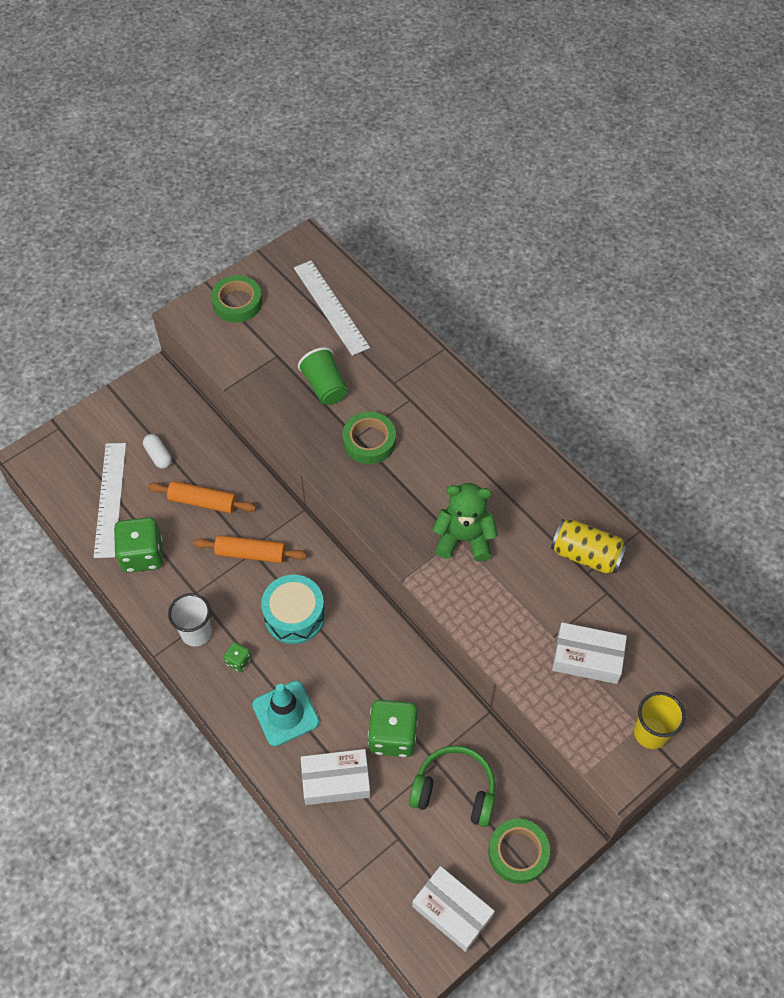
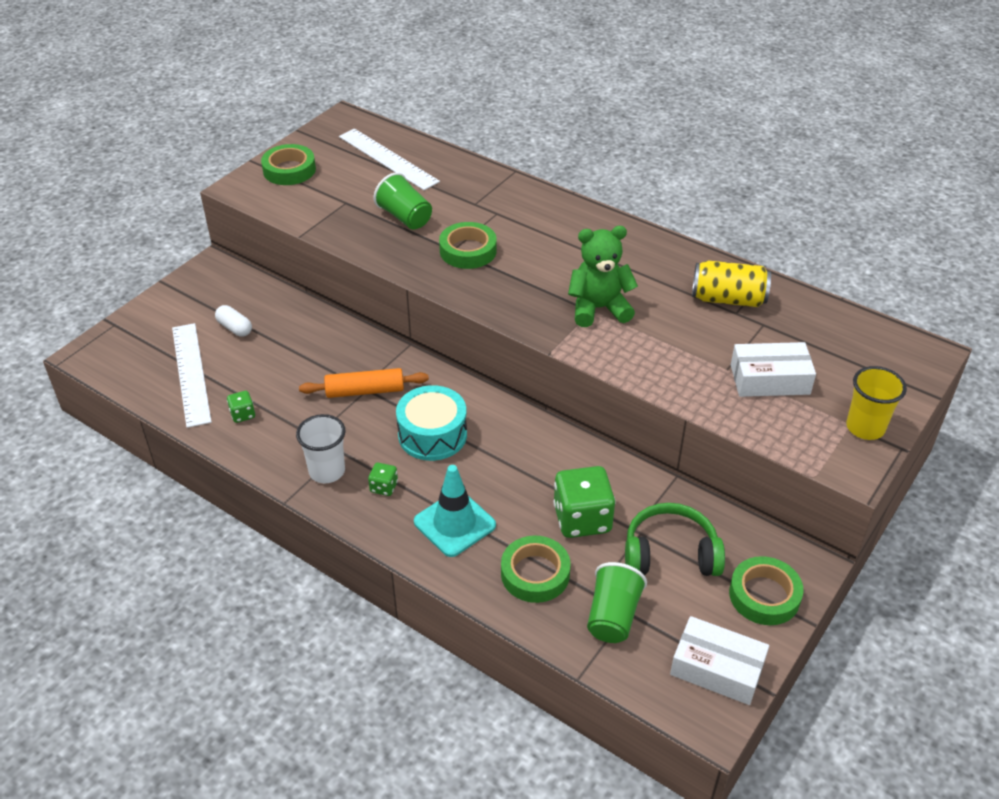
camera: 15 degrees left, 15 degrees down
green dice [114,517,163,573] -> green dice [227,391,255,423], size x0.47
orange rolling pin [148,481,256,513] -> none
white box [301,749,370,805] -> green tape [501,536,571,603]
none -> green cup [587,562,647,643]

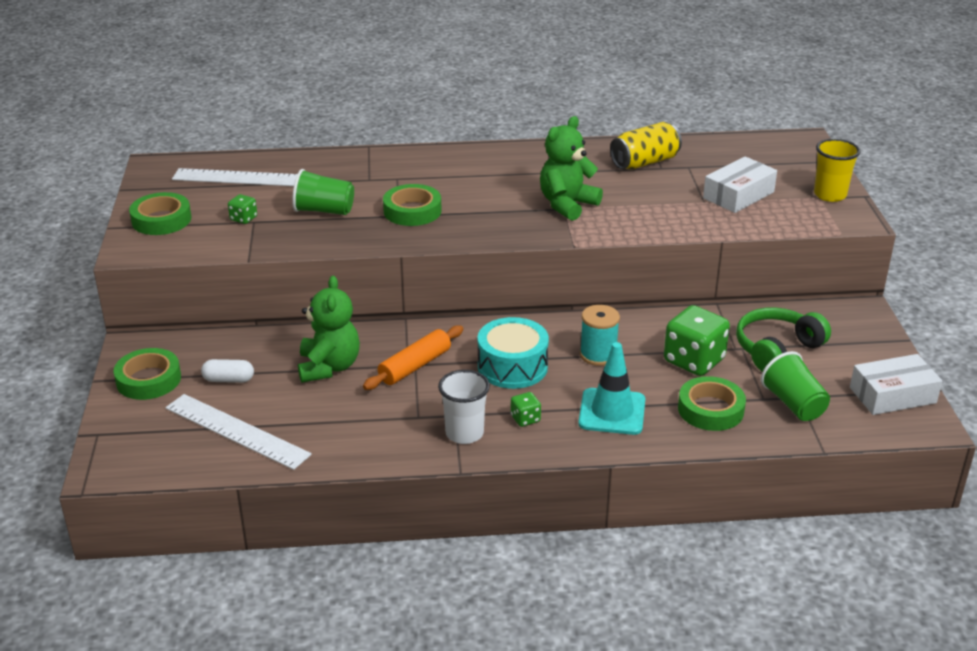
camera: 40 degrees left, 10 degrees down
green dice [227,391,255,423] -> green dice moved to [228,194,257,224]
green tape [729,556,804,625] -> green tape moved to [114,348,181,400]
none -> green teddy bear [298,276,360,383]
none -> turquoise spool [580,305,620,366]

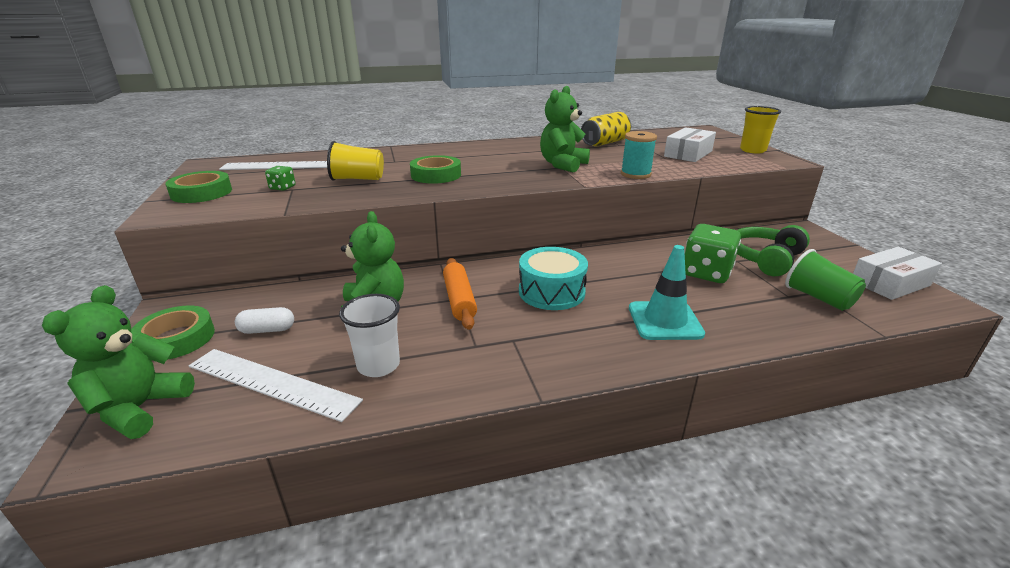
camera: 10 degrees left, 5 degrees down
green cup [292,169,354,215] -> yellow cup [327,141,384,181]
orange rolling pin [363,325,463,390] -> orange rolling pin turned 45 degrees counterclockwise [443,258,477,330]
white cup [438,370,490,444] -> white cup moved to [339,294,400,377]
green dice [511,392,541,427] -> none
turquoise spool [580,305,620,366] -> turquoise spool moved to [621,131,657,179]
green tape [678,376,746,431] -> none
none -> green teddy bear [42,285,195,439]

